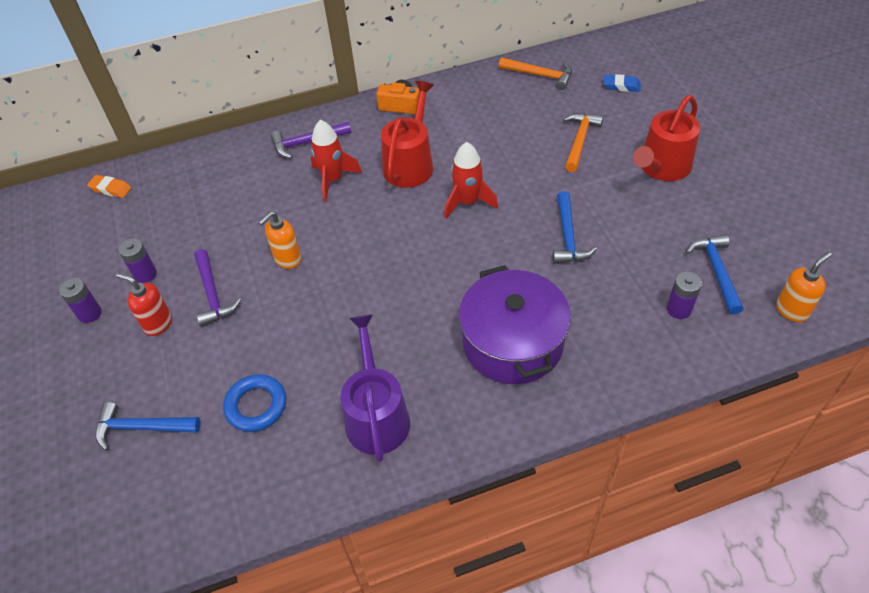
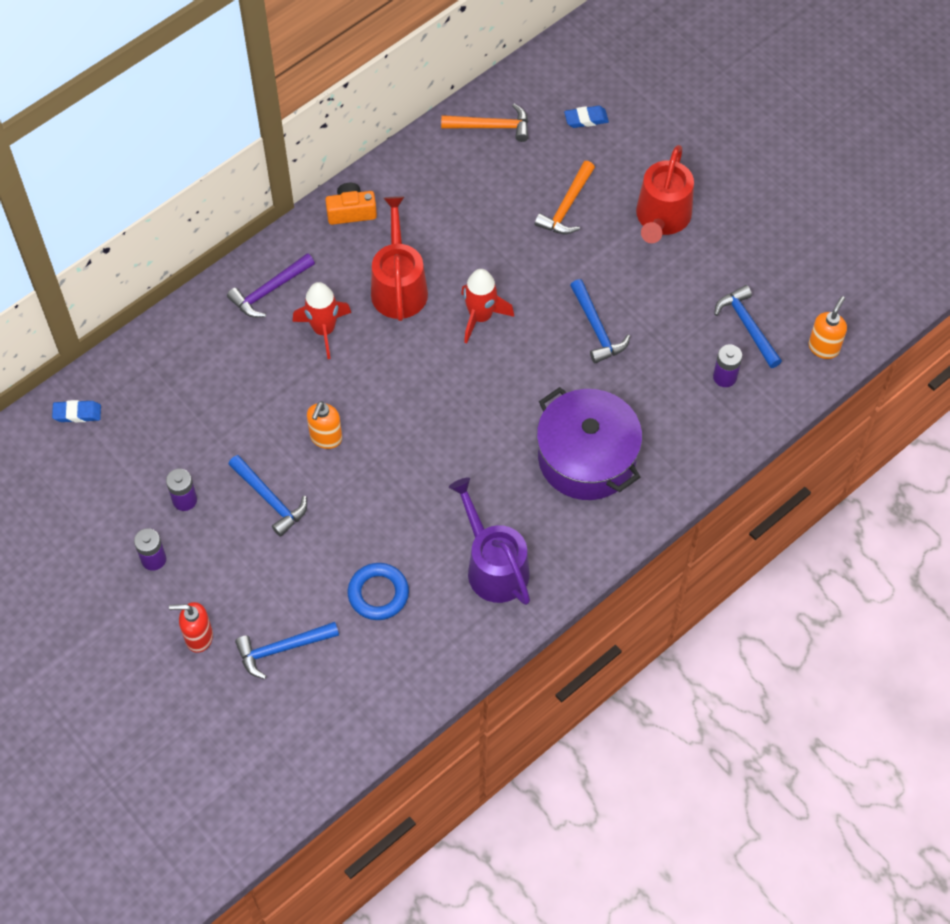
camera: 25 degrees left, 10 degrees up
orange eraser [87,175,131,198] -> blue eraser [52,400,101,423]
red soap dispenser [116,273,172,336] -> red soap dispenser moved to [169,602,213,653]
purple hammer [194,249,241,327] -> blue hammer [228,455,307,537]
orange hammer [563,113,603,172] -> orange hammer turned 150 degrees counterclockwise [535,161,595,234]

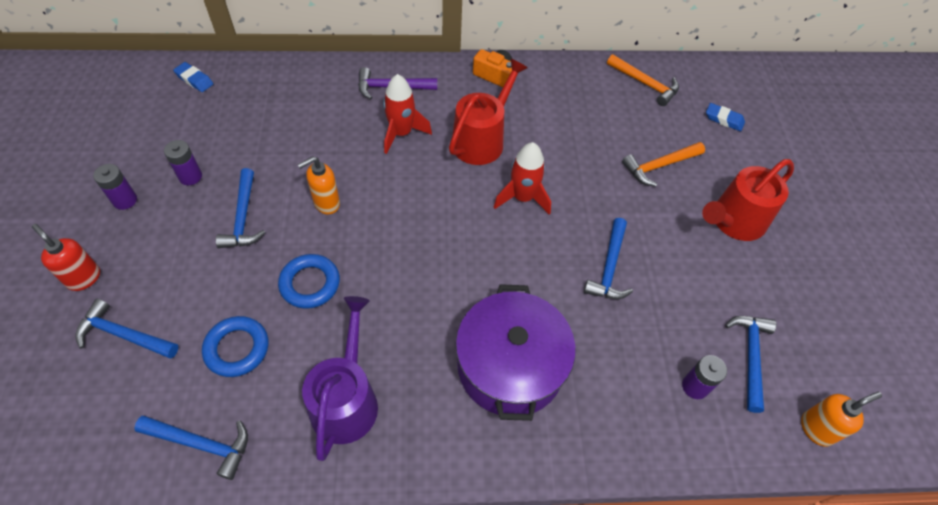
camera: 35 degrees right, 5 degrees down
none -> blue hammer [134,416,248,480]
none -> blue ring [278,254,340,309]

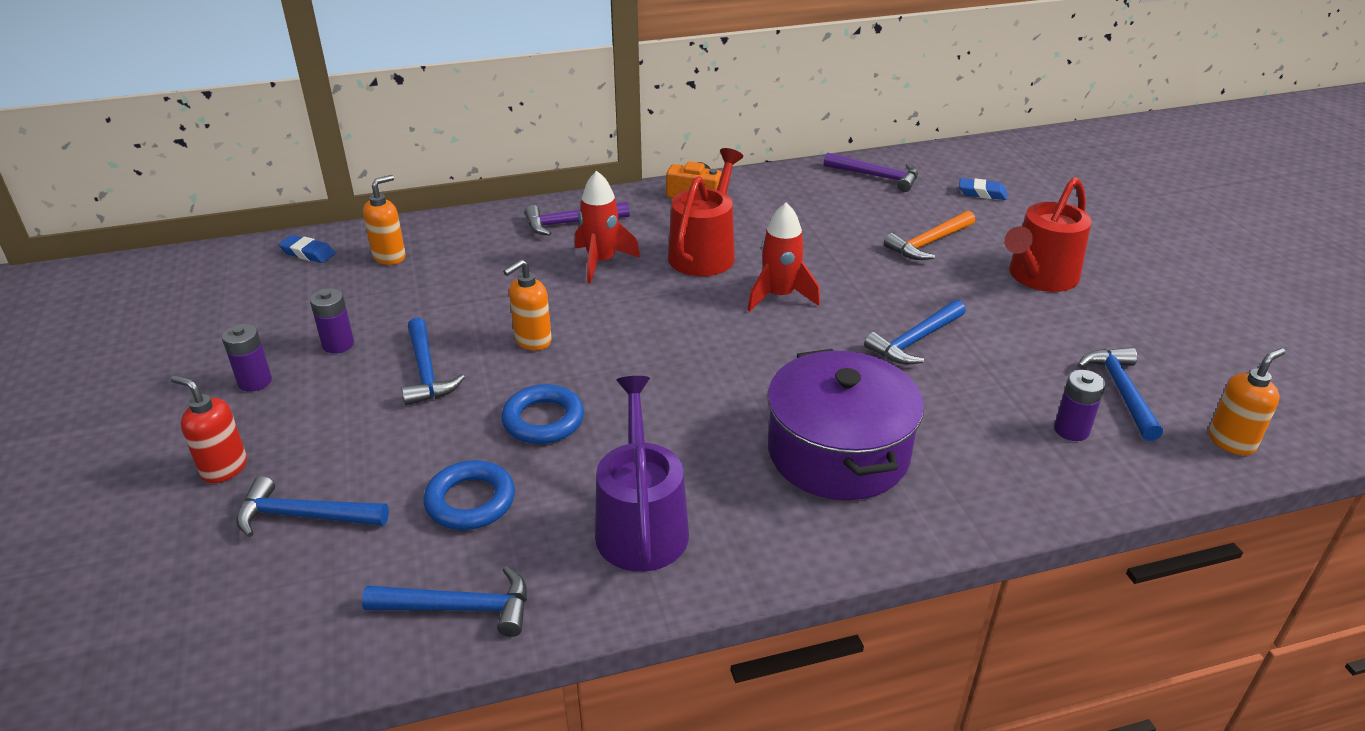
camera: 10 degrees left, 20 degrees down
blue hammer [584,218,633,299] -> blue hammer turned 45 degrees clockwise [864,300,966,365]
orange hammer [607,54,679,106] -> purple hammer [824,153,918,192]
none -> orange soap dispenser [363,175,406,265]

